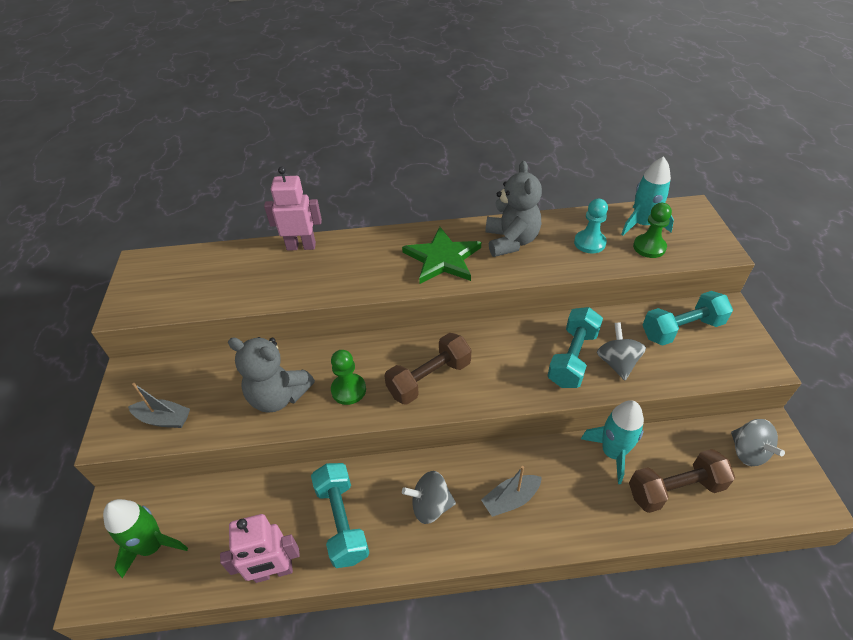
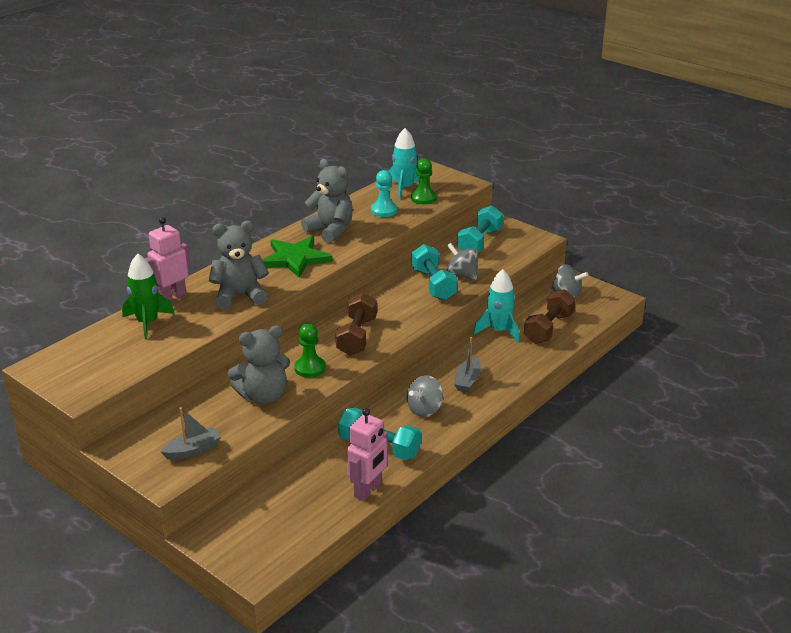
camera: 45 degrees left, 15 degrees down
green rocket [103,499,188,578] -> green rocket moved to [122,254,174,339]
none -> grey teddy bear [209,221,269,309]

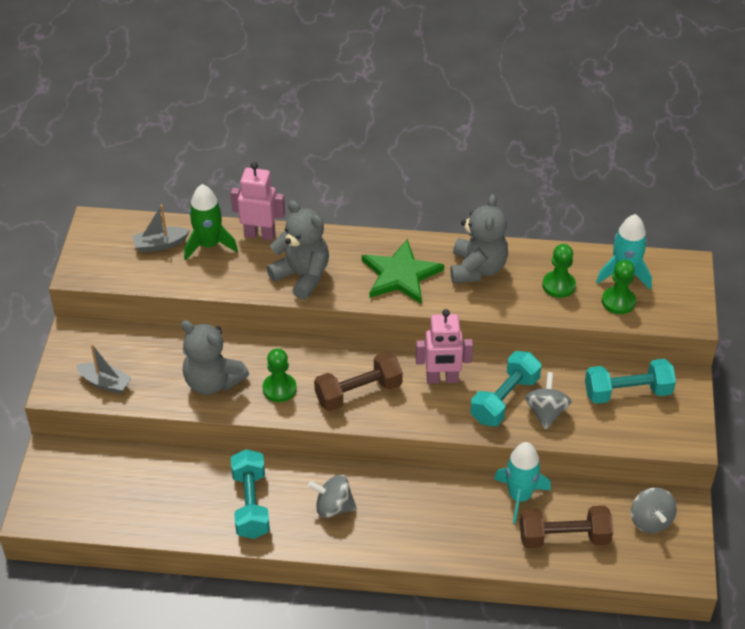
camera: 55 degrees right, 15 degrees up
pink robot [347,408,388,501] -> pink robot moved to [416,309,473,384]
turquoise pawn [371,170,397,217] -> green pawn [542,244,576,298]
grey boat [454,337,481,393] -> grey boat moved to [132,205,190,252]

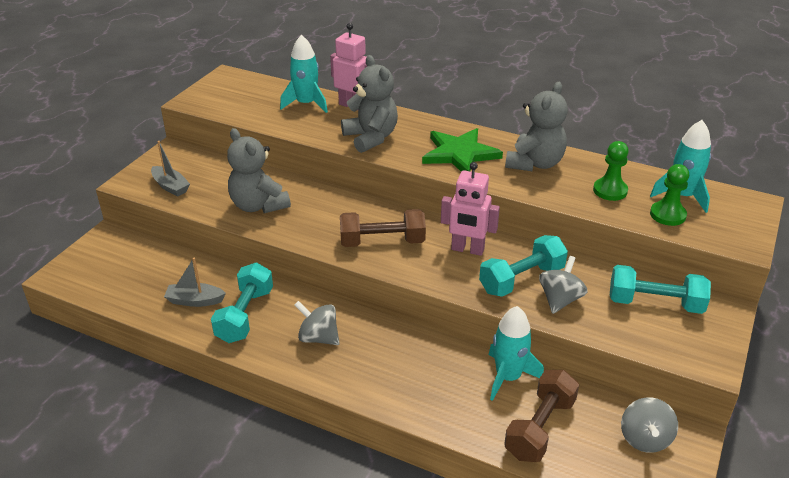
camera: 20 degrees right, 10 degrees down
grey boat [132,205,190,252] -> grey boat moved to [164,258,226,307]
green rocket [184,184,238,260] -> turquoise rocket [280,35,328,113]
green pawn [262,348,297,402] -> none
brown dumbbell [520,506,613,549] -> brown dumbbell turned 75 degrees counterclockwise [504,370,579,462]

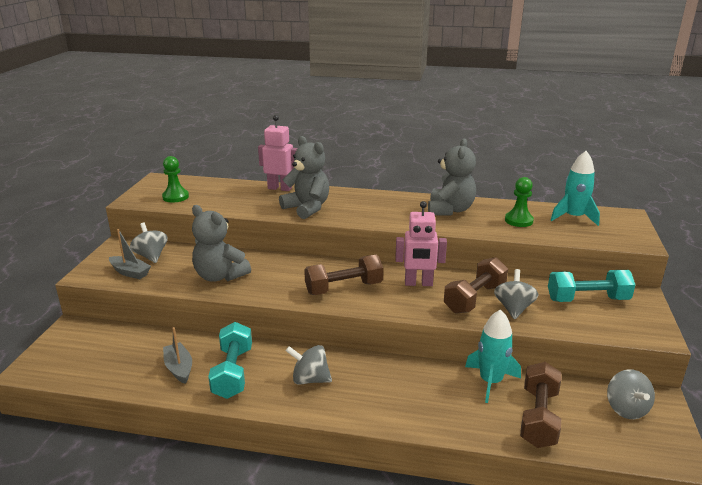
camera: 15 degrees left, 10 degrees down
grey boat [164,258,226,307] -> grey boat turned 75 degrees clockwise [163,327,192,384]
turquoise rocket [280,35,328,113] -> none
green star [422,128,503,172] -> none
turquoise dumbbell [479,235,568,297] -> brown dumbbell [444,257,508,314]
green pawn [650,164,689,226] -> green pawn moved to [162,156,189,202]
none -> grey spinning top [130,223,168,263]

